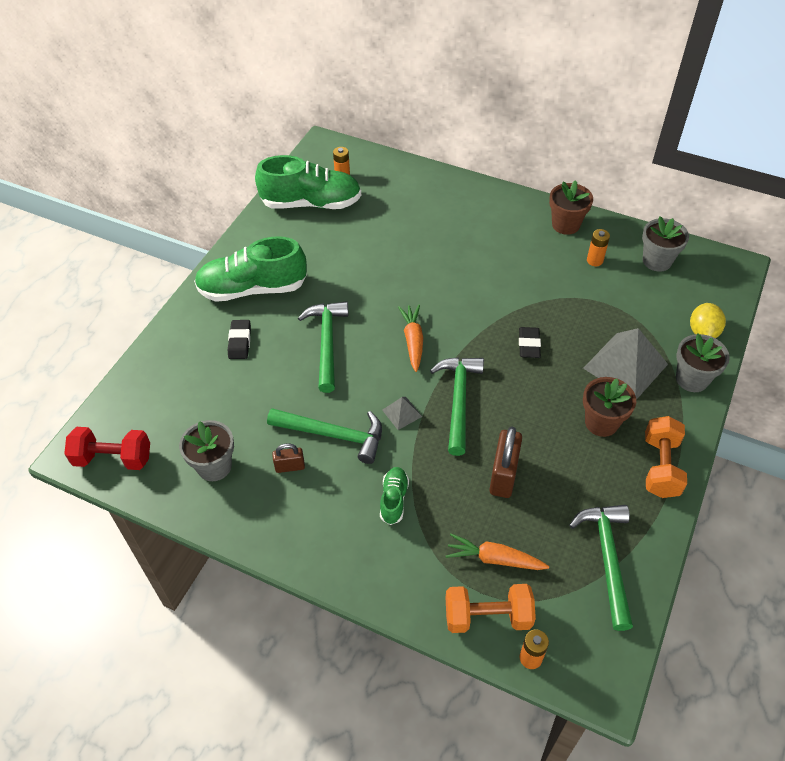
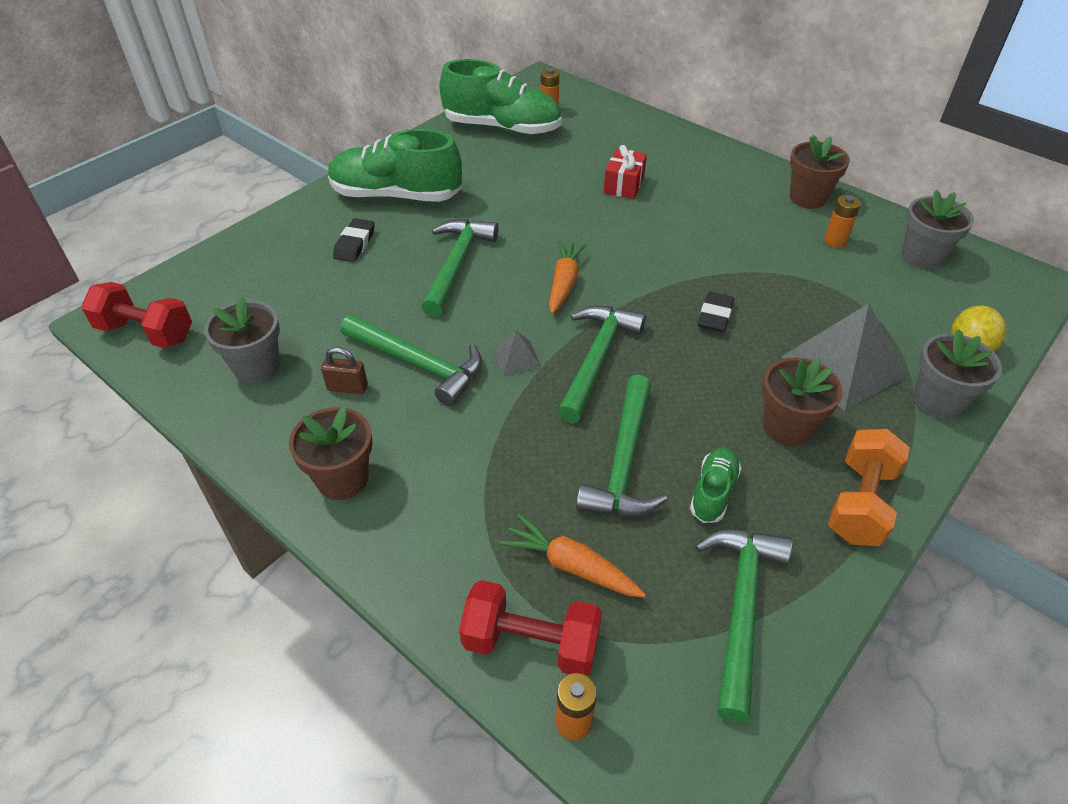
camera: 15 degrees right, 5 degrees down
green shoe [380,467,409,525] -> green shoe moved to [690,447,741,523]
orange dumbbell [446,584,536,633] -> red dumbbell [459,580,602,676]
brown padlock [489,426,522,498] -> green hammer [576,375,667,516]
none -> brown flower pot [289,406,373,500]
none -> red gift [604,145,647,199]

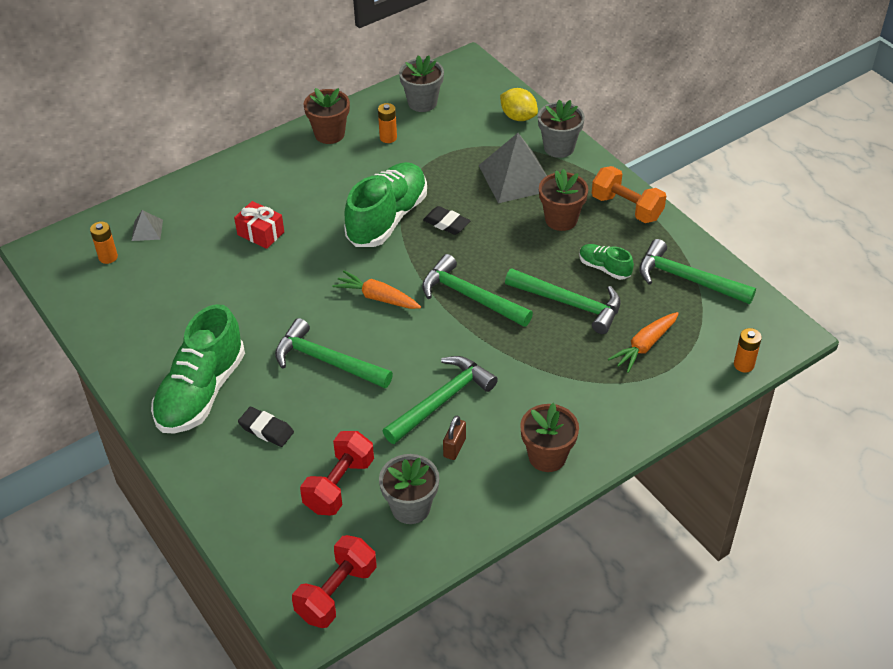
camera: 75 degrees left, 0 degrees up
green shoe [439,59,562,135] -> green shoe moved to [344,162,427,247]
red dumbbell [459,580,602,676] -> red dumbbell moved to [300,431,374,516]
grey pyramid [493,331,542,376] -> grey pyramid moved to [132,210,163,241]

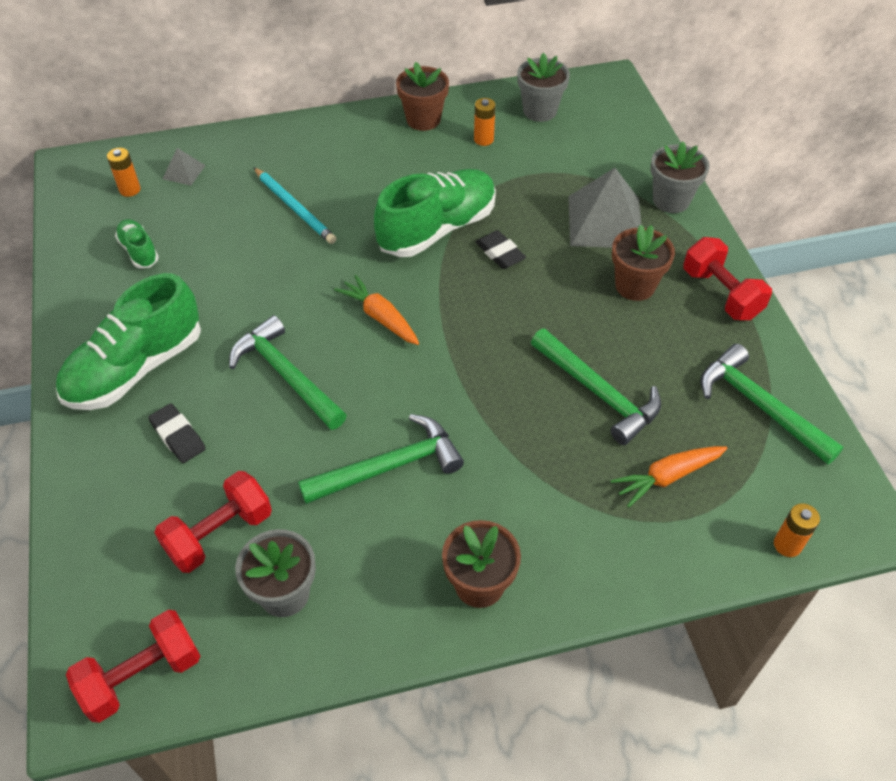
camera: 20 degrees right, 5 degrees up
red gift [234,201,284,249] -> turquoise pencil [253,167,337,244]
green hammer [422,254,533,327] -> none
brown padlock [443,416,466,460] -> none
yellow lemon [500,88,538,121] -> none
green shoe [579,244,634,280] -> green shoe moved to [115,219,159,268]
orange dumbbell [592,166,666,223] -> red dumbbell [683,237,772,320]

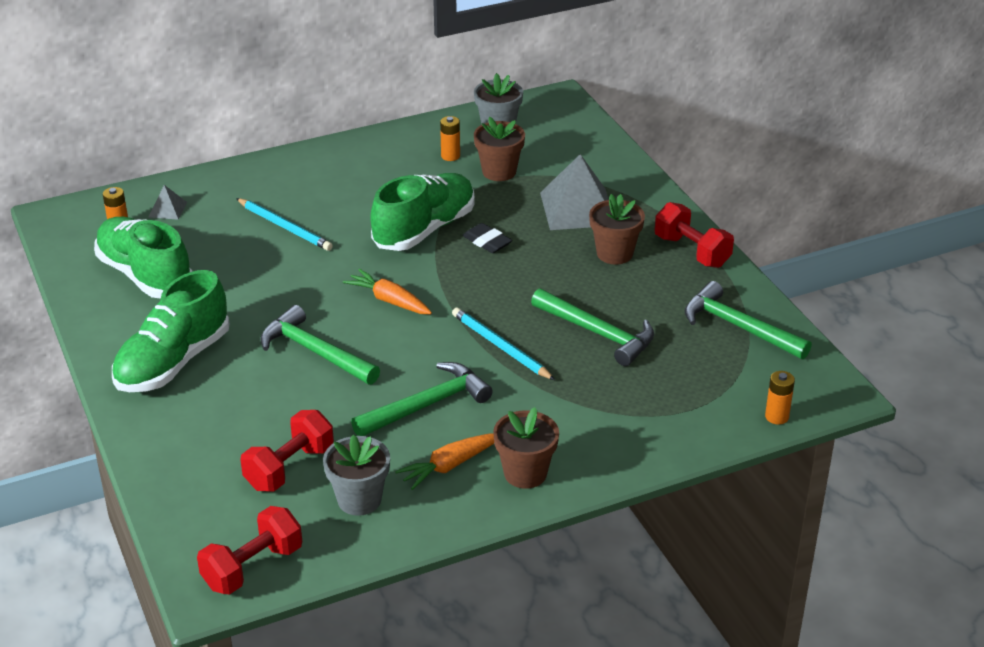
camera: 10 degrees left, 15 degrees down
green shoe [115,219,159,268] -> green shoe [94,217,193,299], size x2.10
black eraser [148,403,206,463] -> none
brown flower pot [396,62,449,131] -> brown flower pot moved to [474,117,525,181]
orange carrot [610,446,727,508] -> orange carrot moved to [395,433,494,490]
grey flower pot [651,142,710,213] -> none
none -> turquoise pencil [452,308,555,380]

